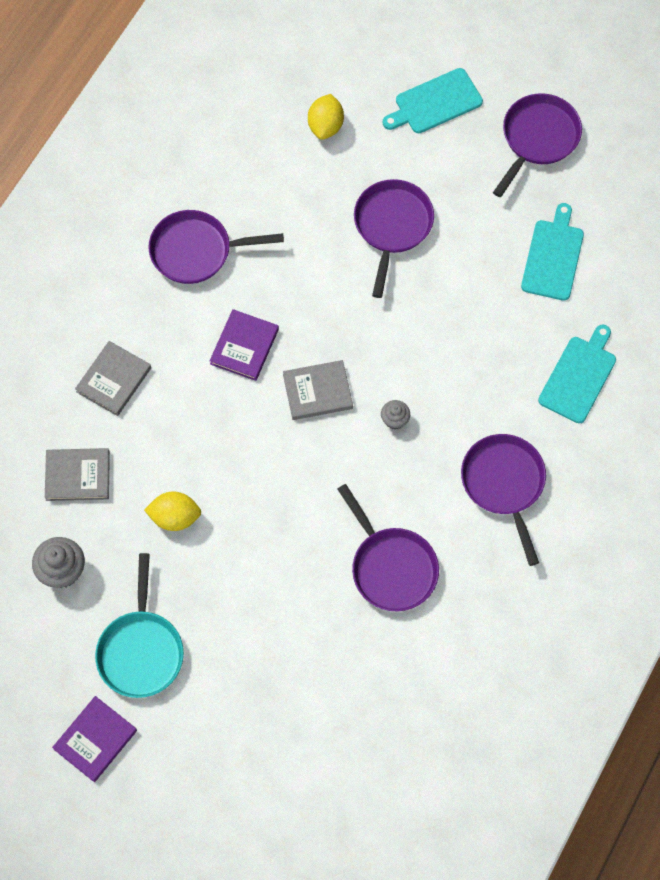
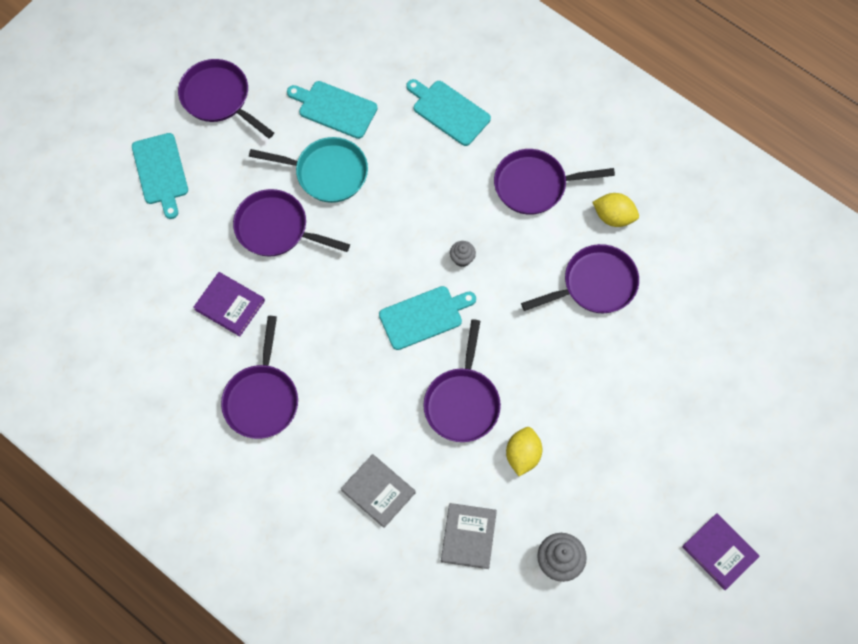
camera: 80 degrees left, 0 degrees up
turquoise pan [95,553,184,698] -> turquoise pan moved to [249,137,368,203]
purple book [210,309,279,381] -> purple book moved to [193,272,265,336]
grey book [283,360,353,420] -> turquoise cutting board [379,286,476,350]
yellow lemon [308,94,344,140] -> yellow lemon moved to [592,193,639,227]
none -> purple pan [423,319,501,442]

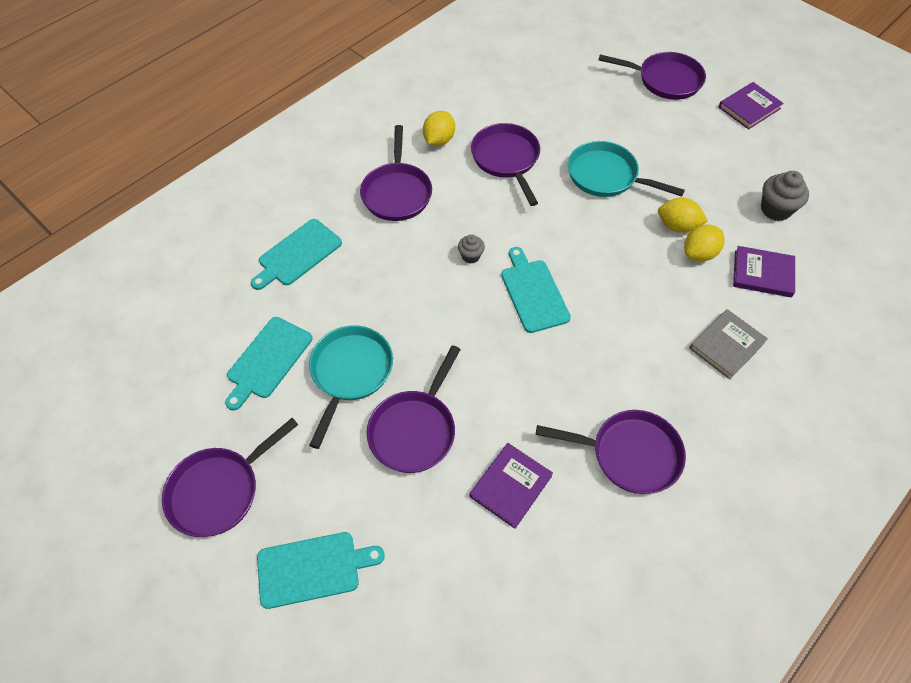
camera: 85 degrees left, 10 degrees down
purple pan [423,319,501,442] -> purple pan moved to [599,52,706,100]
grey book [441,503,497,569] -> purple book [733,246,795,297]
none -> turquoise pan [568,141,685,197]
none -> yellow lemon [684,224,725,261]

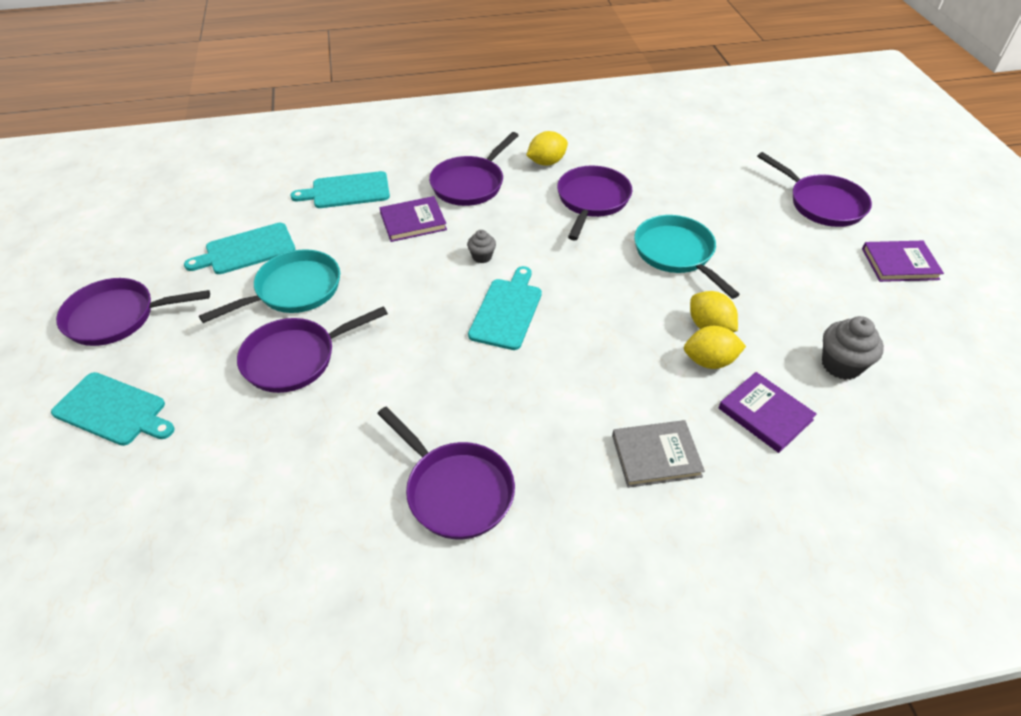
camera: 35 degrees right, 10 degrees down
purple book [470,443,553,529] -> purple book moved to [380,196,447,242]

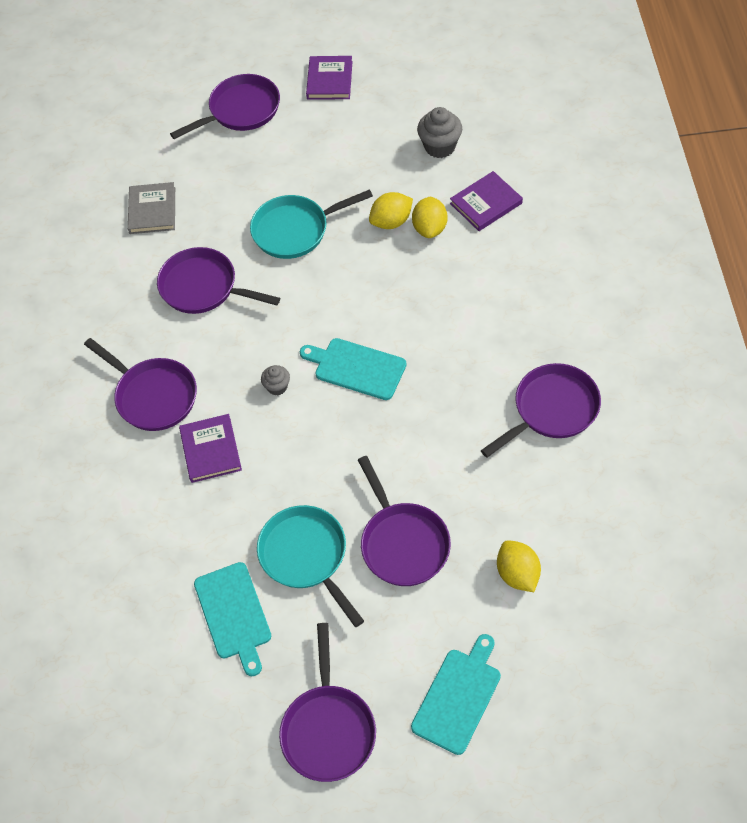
camera: 80 degrees left, 10 degrees up
turquoise cutting board [290,171,390,208] -> none
yellow lemon [526,131,568,166] -> yellow lemon moved to [497,540,541,592]
grey book [612,420,705,488] -> grey book moved to [128,182,175,234]

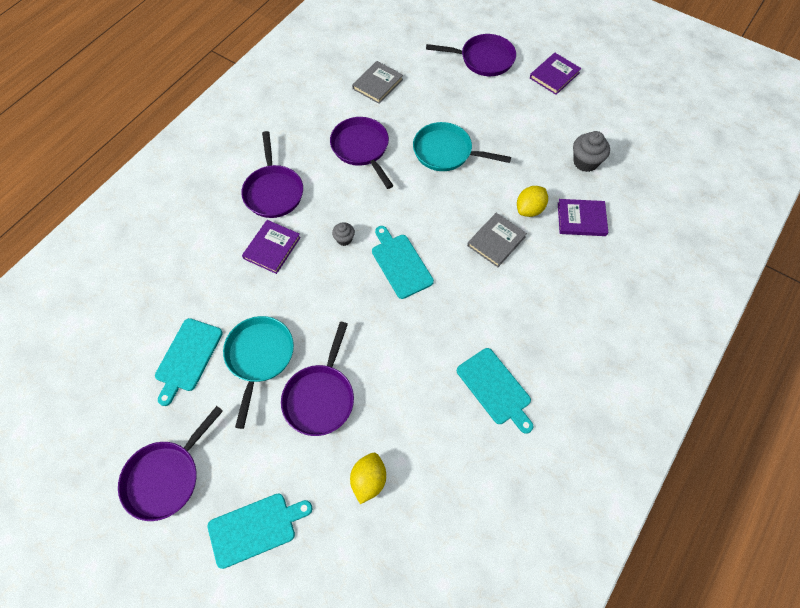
camera: 35 degrees right, 5 degrees up
yellow lemon [369,192,413,229] -> none
purple pan [481,363,601,458] -> turquoise cutting board [457,348,533,434]
none -> grey book [467,213,527,267]

